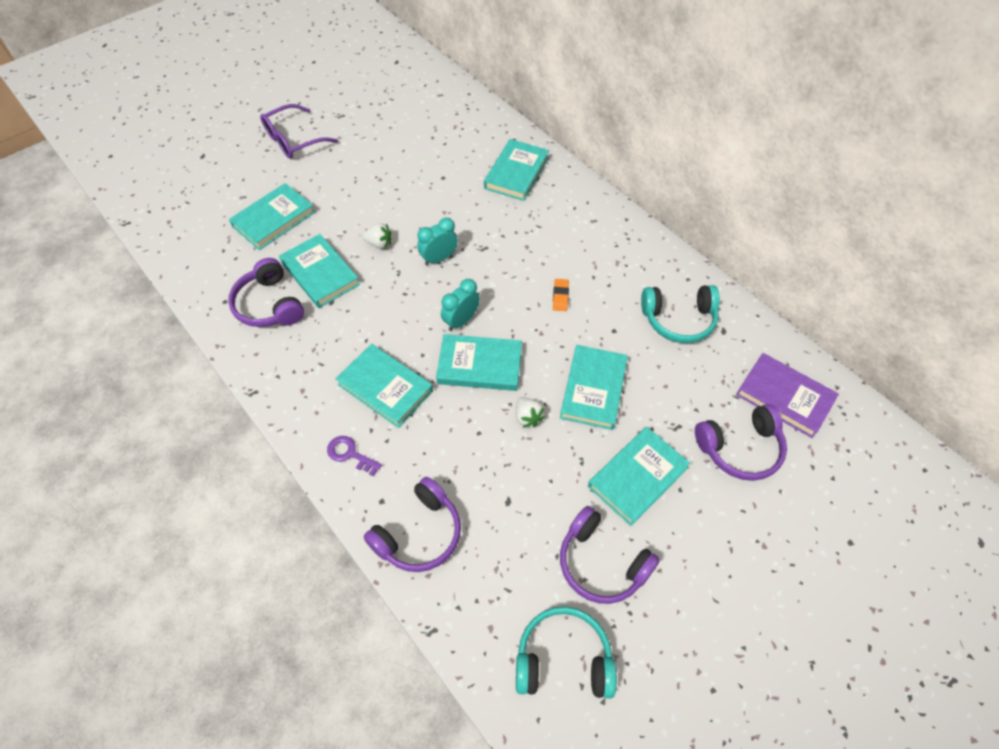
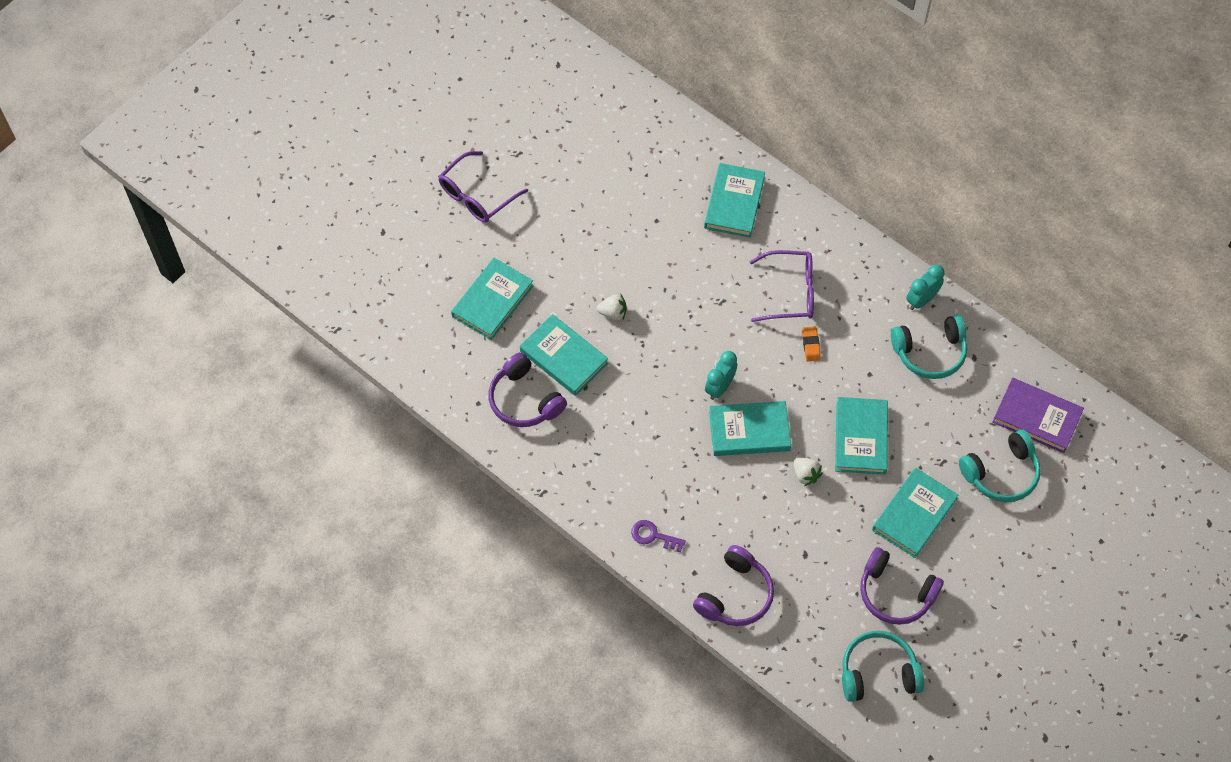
camera: 10 degrees left, 5 degrees up
turquoise book [336,344,433,428] -> none
turquoise clock [417,218,458,265] -> turquoise clock moved to [906,265,944,310]
purple headphones [695,404,787,481] -> turquoise headphones [959,429,1041,502]
none -> purple glasses [750,250,814,322]

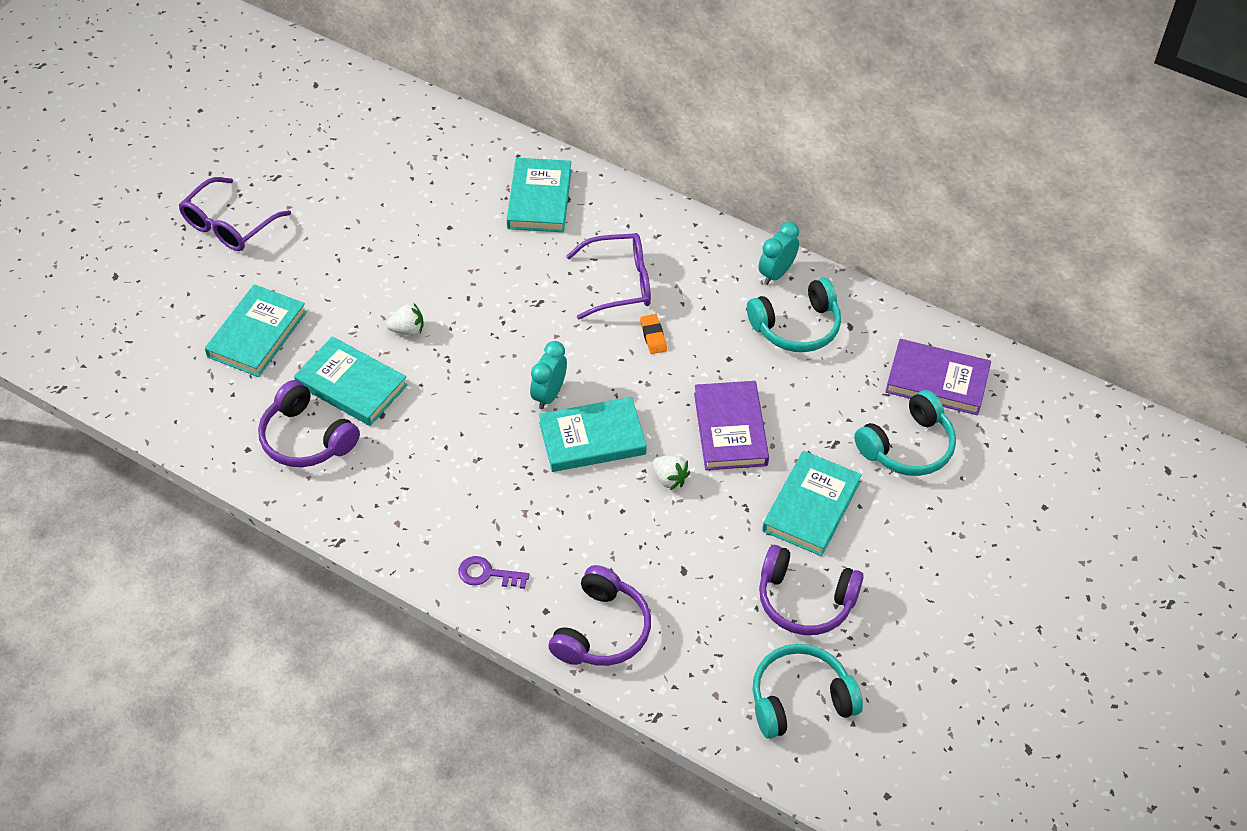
camera: 10 degrees left, 10 degrees down
turquoise book [835,397,888,475] -> purple book [694,381,769,470]

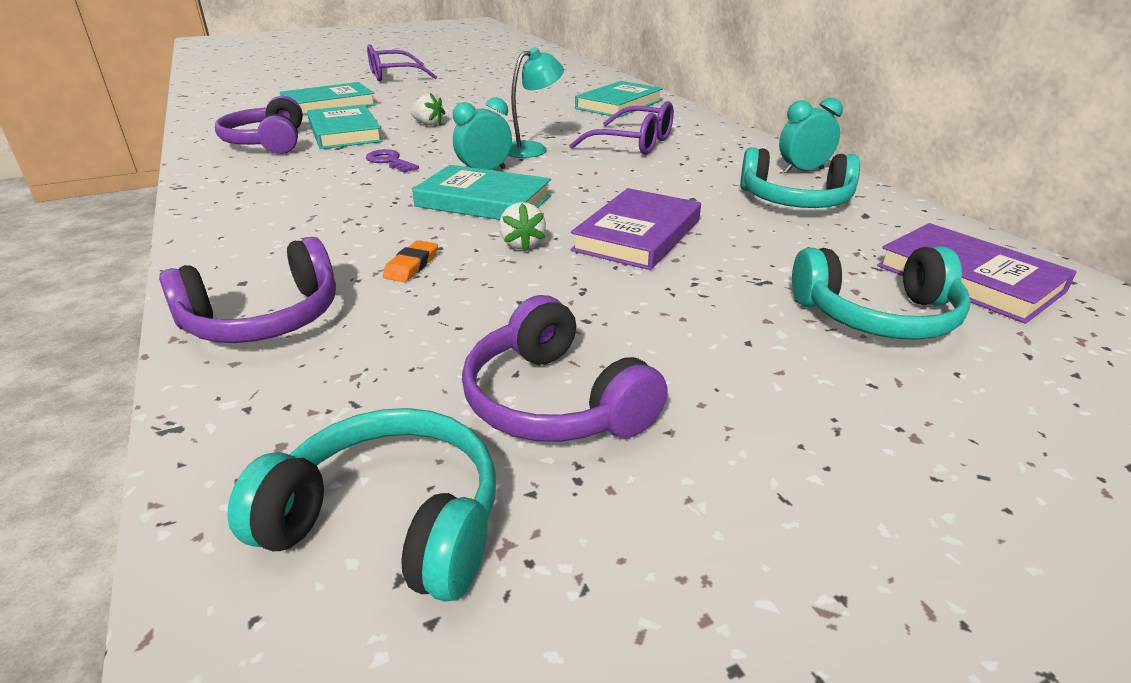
camera: 35 degrees right, 20 degrees down
purple key [458,556,530,589] -> purple key moved to [366,149,419,173]
orange eraser [640,314,667,354] -> orange eraser moved to [383,240,438,282]
turquoise book [762,451,862,556] -> none
none -> turquoise lamp [508,47,564,158]

